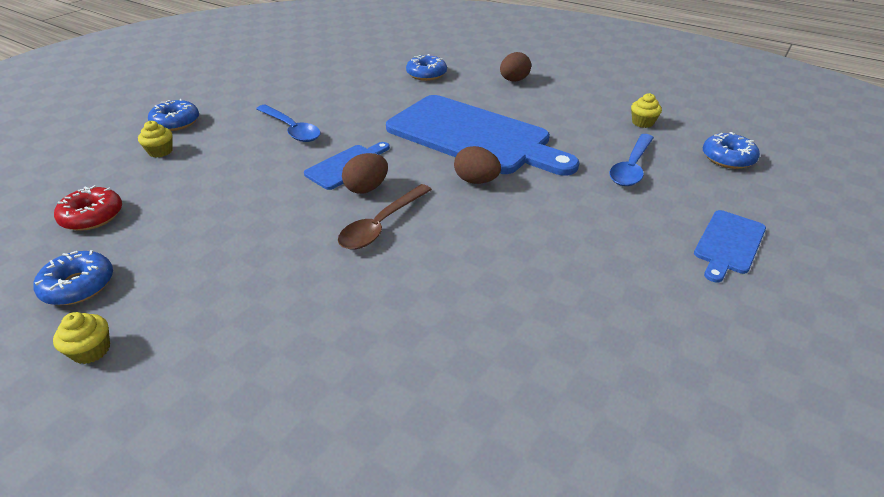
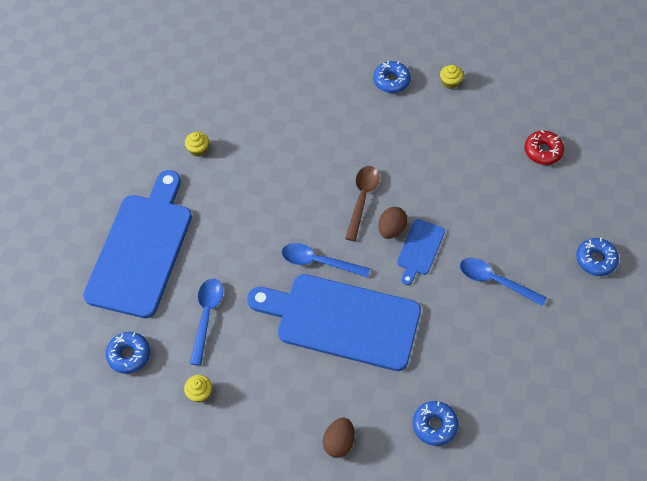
camera: 160 degrees right, 20 degrees up
blue donut [34,250,113,305] -> blue donut moved to [373,61,411,93]
yellow cupcake [138,121,173,157] -> yellow cupcake moved to [185,132,209,156]
brown egg [454,146,501,184] -> blue spoon [282,243,370,278]
blue cutting board [694,210,766,282] -> blue cutting board [83,170,192,318], size x2.22

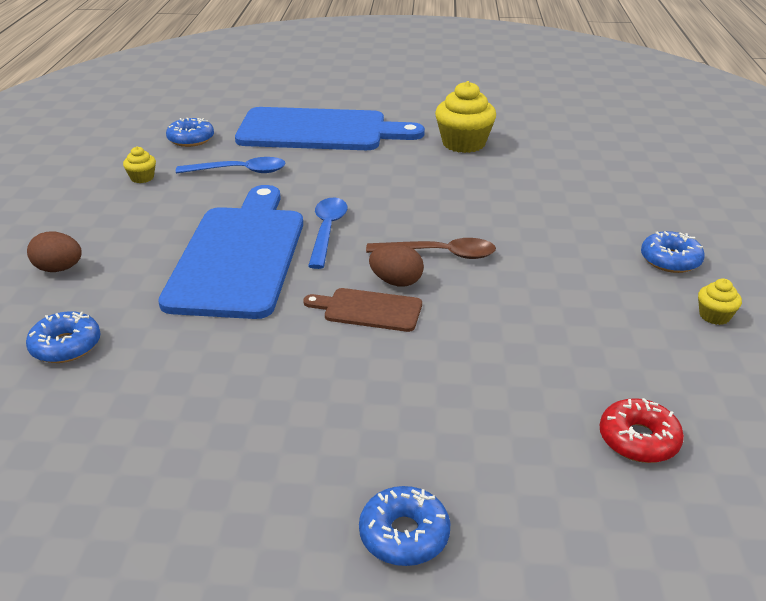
camera: 80 degrees right, 25 degrees down
yellow cupcake [185,132,209,156] -> yellow cupcake [435,81,496,153], size x2.05
blue cutting board [397,219,445,285] -> brown cutting board [303,288,422,332]
blue spoon [460,258,547,306] -> none

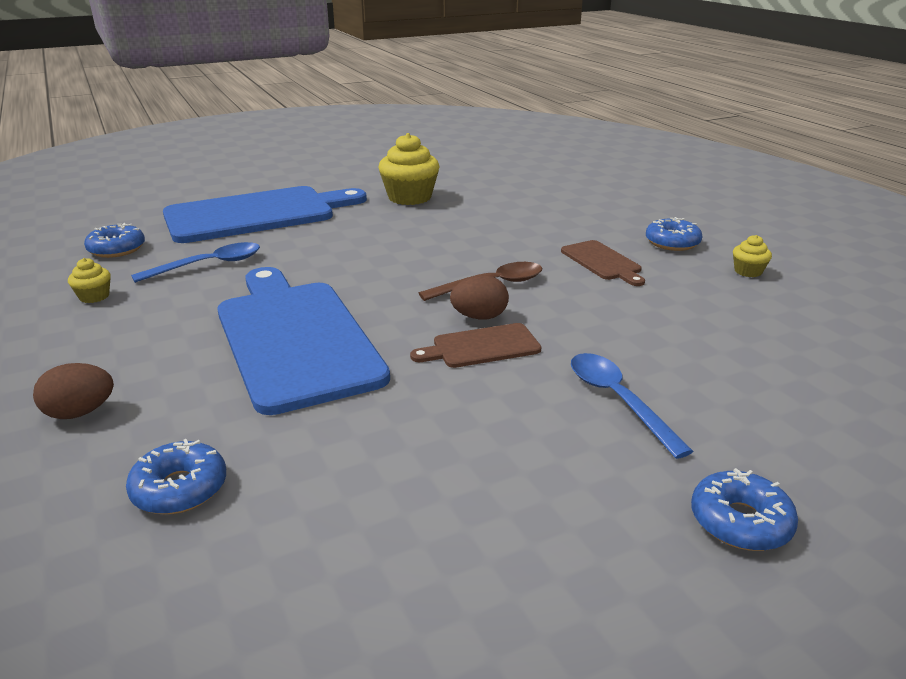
camera: 30 degrees left, 5 degrees down
blue spoon [308,198,348,269] -> blue spoon moved to [571,353,693,459]
red donut [600,398,684,463] -> none
none -> brown cutting board [561,240,645,286]

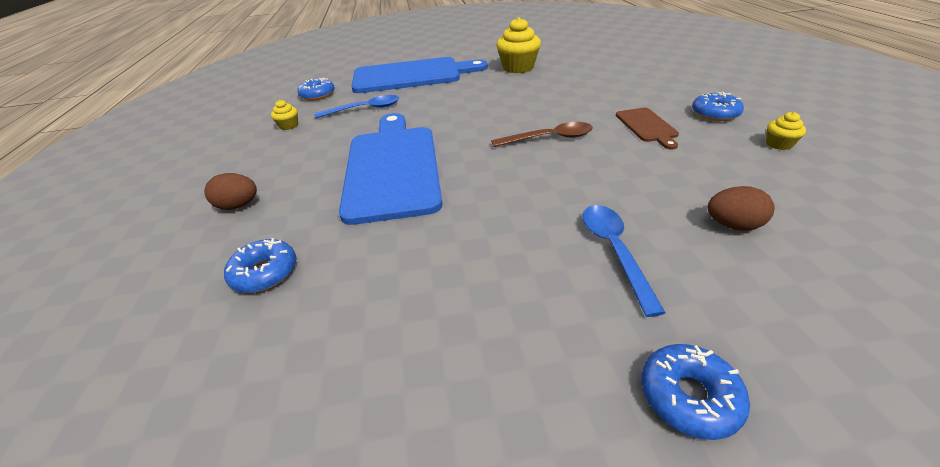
camera: 20 degrees right, 10 degrees up
brown cutting board [410,323,541,368] -> none
brown egg [450,276,509,320] -> brown egg moved to [708,186,774,231]

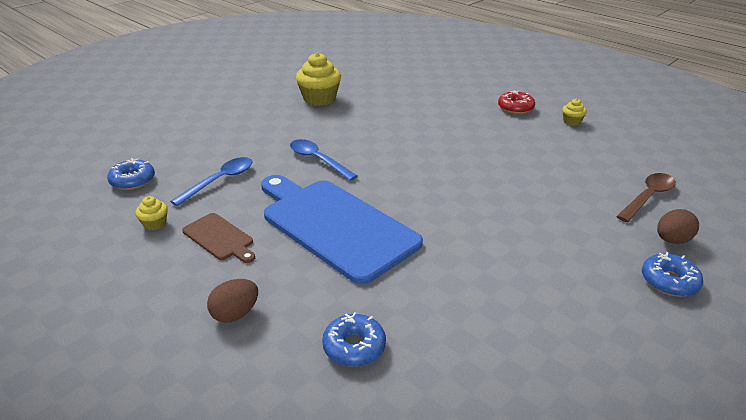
camera: 40 degrees left, 5 degrees down
blue cutting board [351,57,488,93] -> none
brown spoon [491,122,593,147] -> brown spoon moved to [616,173,676,222]
blue spoon [583,205,666,317] -> blue spoon moved to [290,139,358,181]
brown cutting board [616,108,679,149] -> brown cutting board moved to [182,213,255,263]
blue donut [692,92,744,121] -> red donut [498,90,535,114]
brown egg [708,186,774,231] -> brown egg moved to [657,209,699,244]

